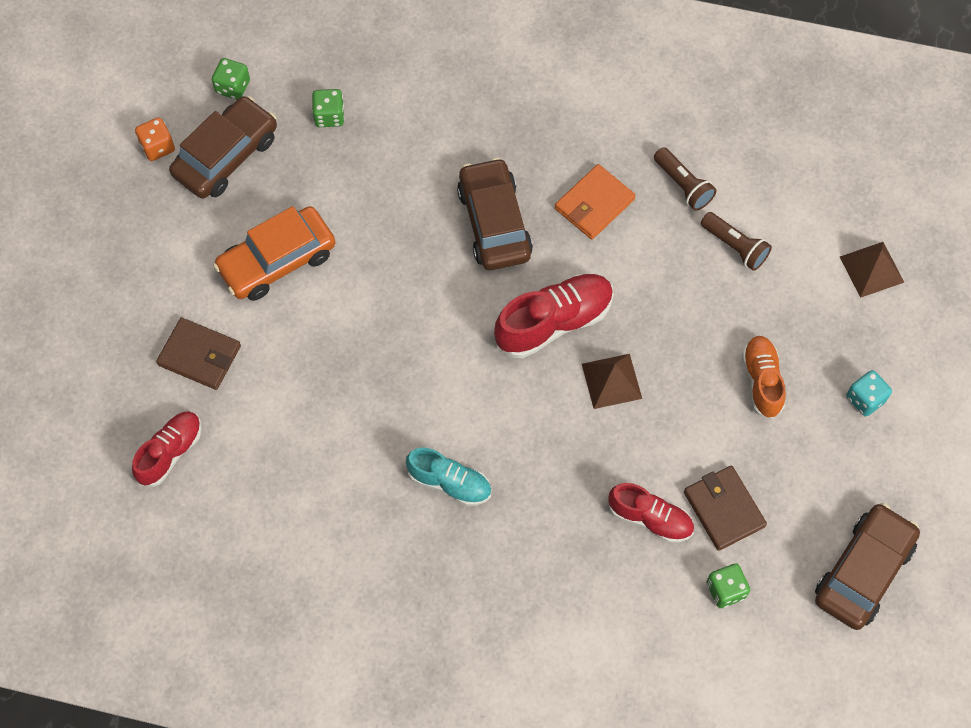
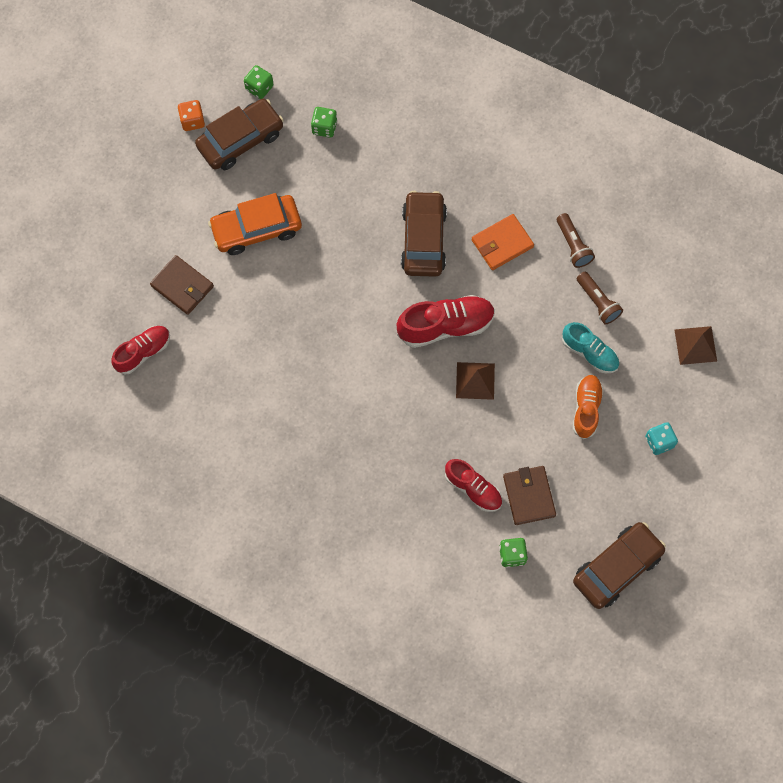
camera: 15 degrees right, 5 degrees up
turquoise shoe [406,448,491,506] -> turquoise shoe moved to [562,322,619,373]

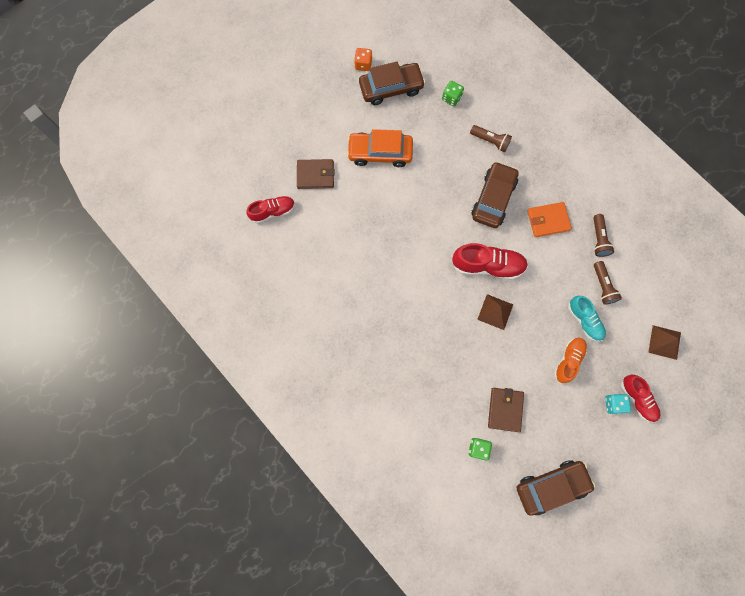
camera: 20 degrees right, 5 degrees up
brown wallet [150,255,214,315] -> brown wallet turned 60 degrees counterclockwise [297,159,335,189]
green dice [244,65,274,99] -> none
red shoe [445,459,502,512] -> red shoe moved to [621,375,660,423]
none -> brown flashlight [470,125,512,152]

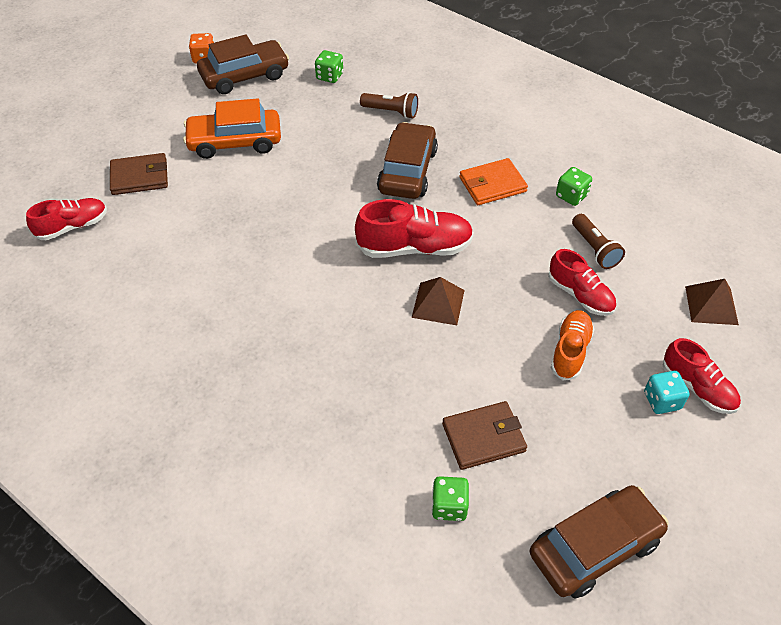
camera: 10 degrees left, 25 degrees down
brown wallet [488,388,524,432] -> brown wallet turned 75 degrees clockwise [442,401,527,470]
turquoise shoe [568,296,606,342] -> red shoe [548,249,616,316]
brown flashlight [593,214,614,257] -> green dice [556,167,592,206]

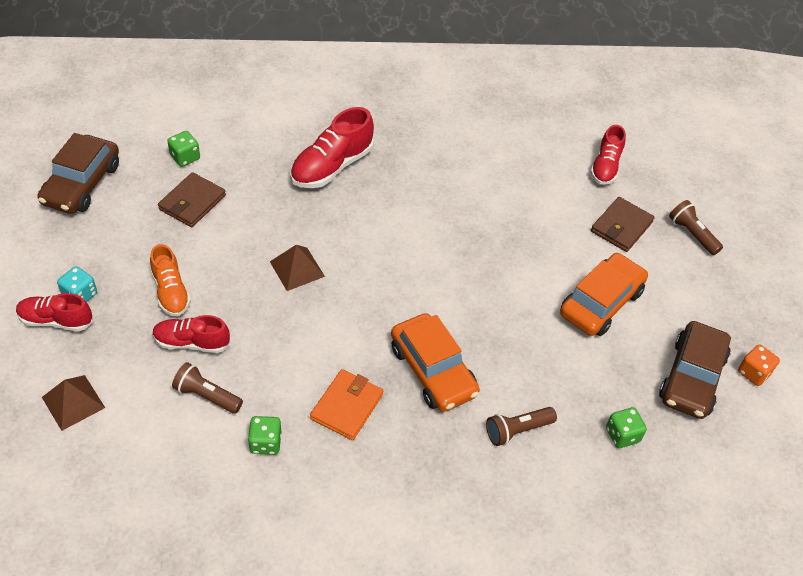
camera: 135 degrees right, 0 degrees up
red shoe [355,199,474,258] -> red shoe moved to [290,107,374,188]
brown car [377,122,438,199] -> orange car [391,313,480,412]
none -> brown flashlight [669,200,723,255]

